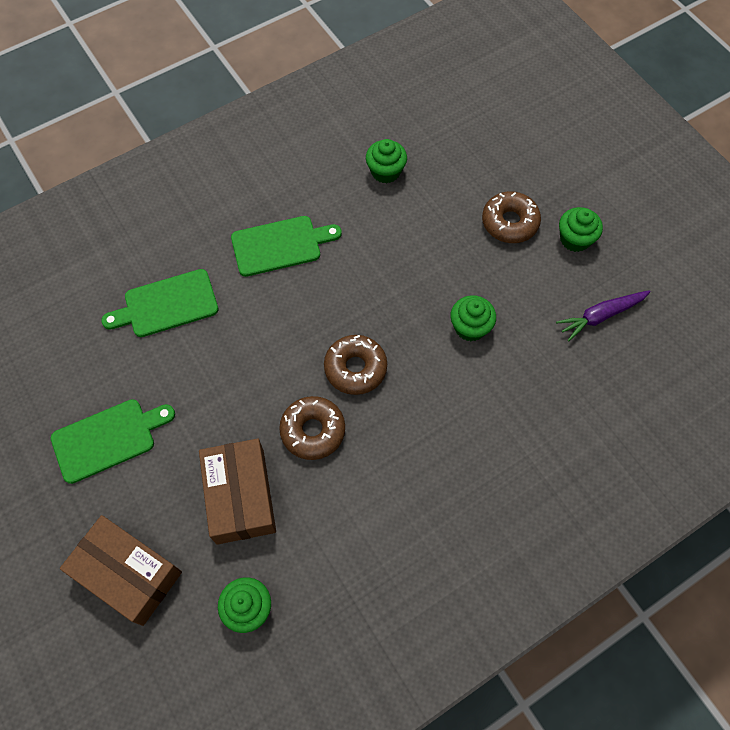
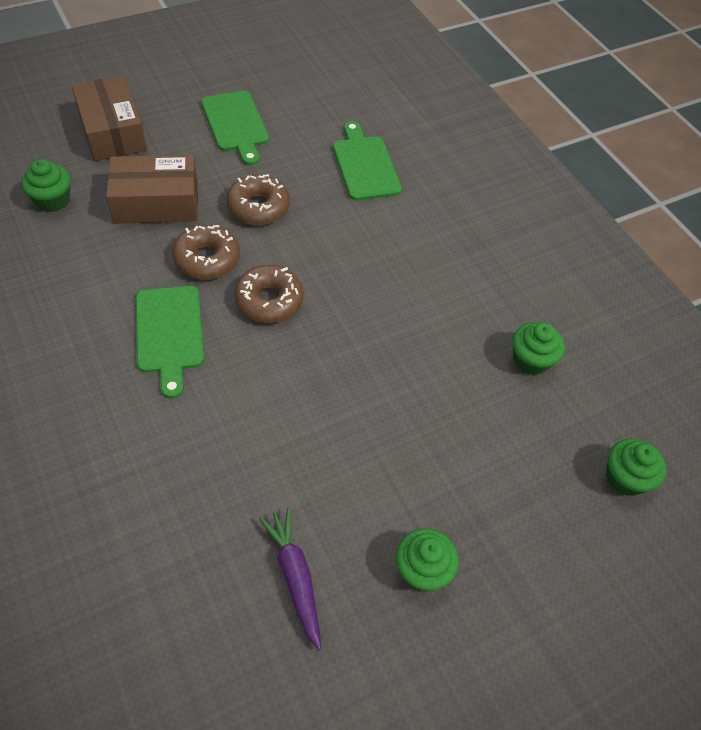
camera: 90 degrees right, 10 degrees down
brown box [60,515,182,626] -> brown box turned 60 degrees counterclockwise [72,76,147,161]
green cutting board [231,216,342,277] -> green cutting board moved to [136,286,204,399]
green cupcake [451,295,496,341] -> green cupcake moved to [606,438,666,496]
brown donut [482,191,541,243] -> brown donut moved to [226,174,290,225]

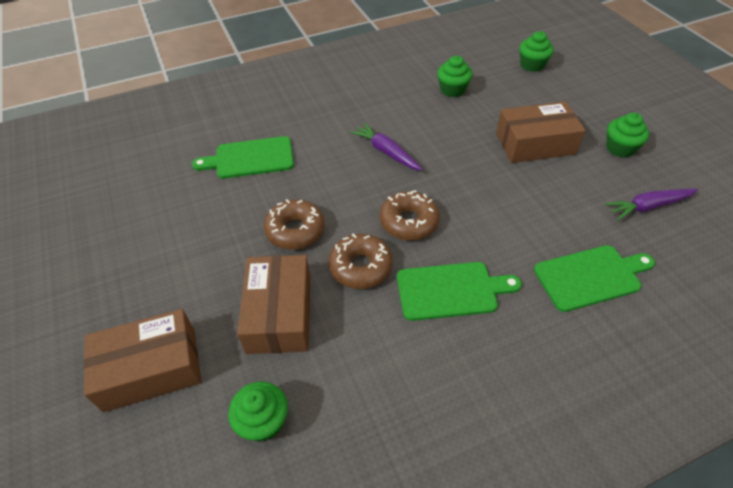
camera: 80 degrees left, 5 degrees down
green cutting board [201,90,269,166] -> green cutting board moved to [534,245,655,312]
none -> purple carrot [350,123,423,171]
none -> brown box [496,101,586,163]

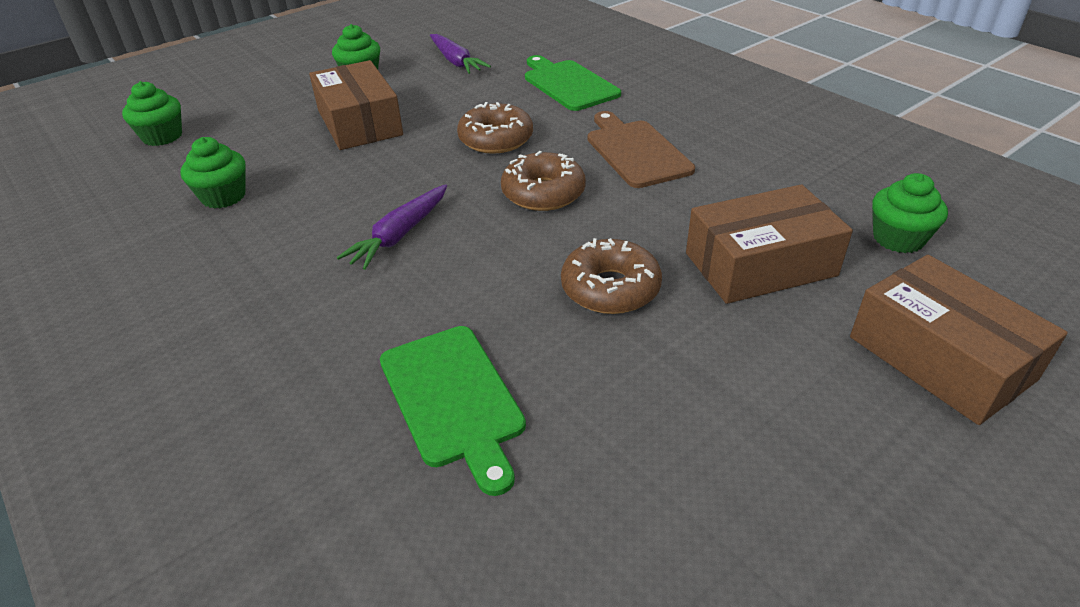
camera: 105 degrees left, 10 degrees down
brown donut [328,234,393,289] -> brown donut moved to [457,102,533,154]
green cutting board [397,262,522,321] -> brown cutting board [588,111,695,188]

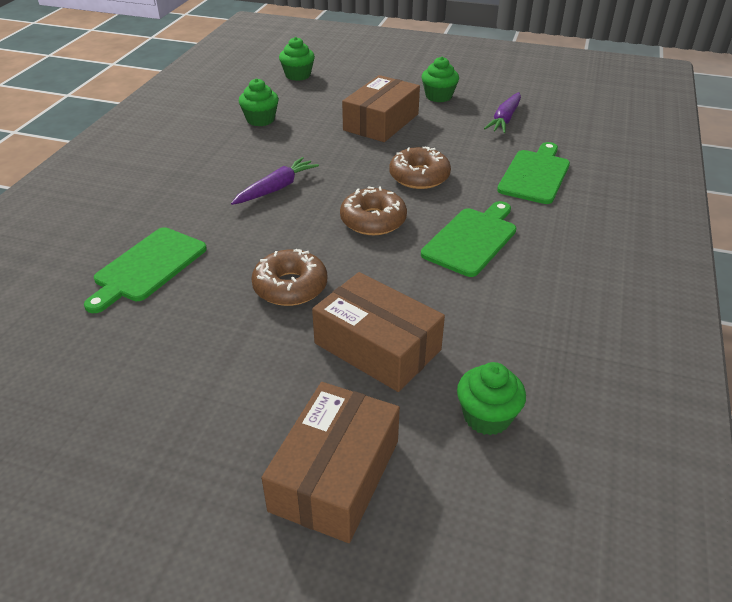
camera: 55 degrees right, 0 degrees up
purple carrot [337,184,447,270] -> purple carrot turned 135 degrees clockwise [231,157,319,205]
brown cutting board [588,111,695,188] -> green cutting board [421,201,516,277]

